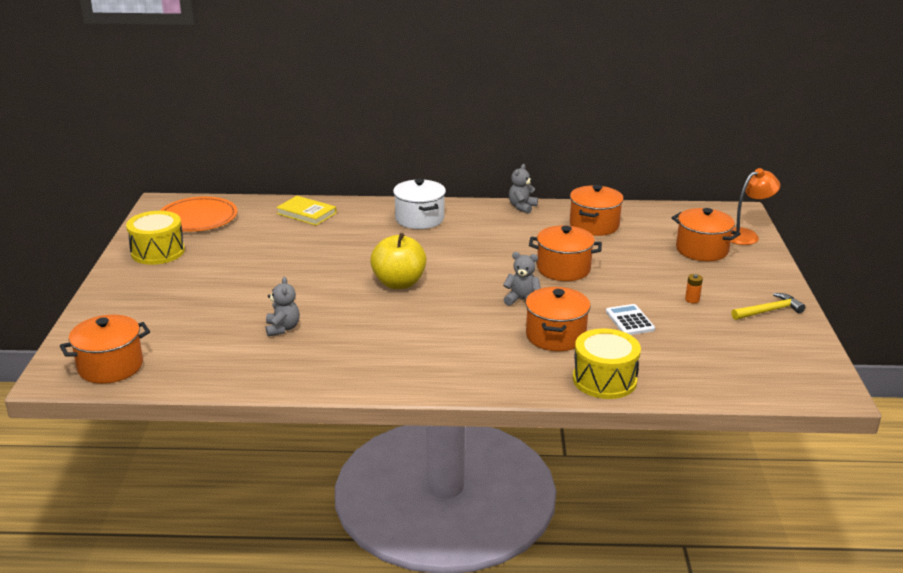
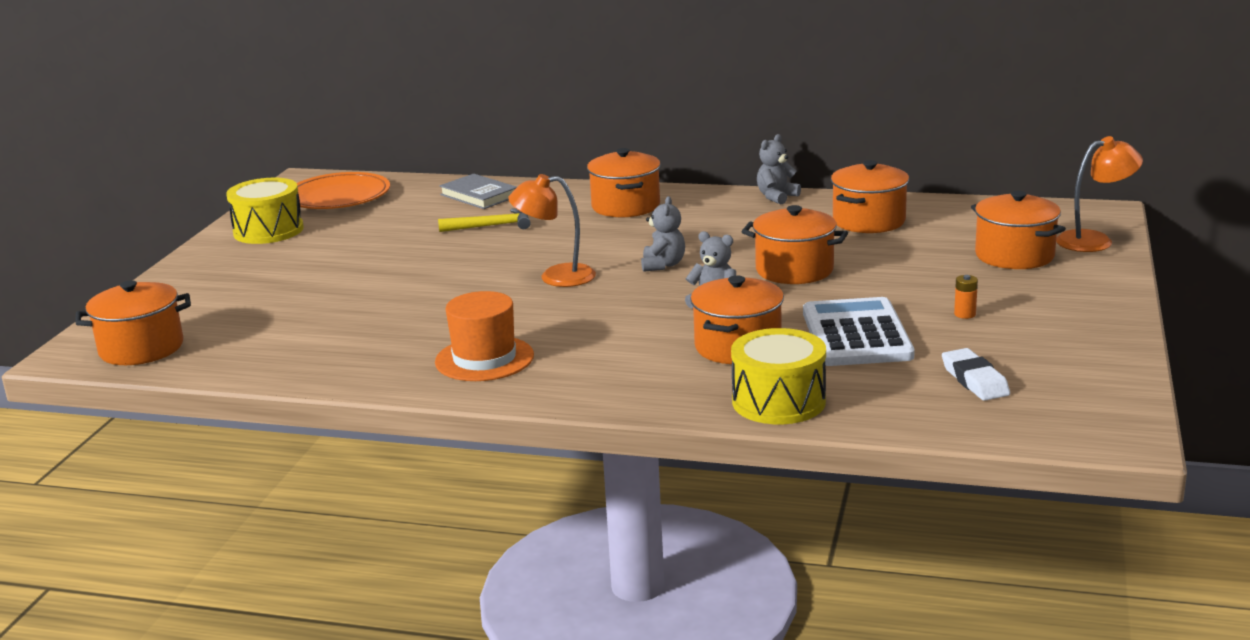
camera: 15 degrees right, 5 degrees down
grey teddy bear [266,277,300,336] -> grey teddy bear moved to [641,196,685,272]
yellow book [276,196,336,226] -> grey book [439,174,517,209]
yellow apple [370,233,427,289] -> orange lamp [508,174,596,287]
white pot [393,179,446,229] -> orange pot [587,148,661,217]
white calculator [606,304,655,335] -> white calculator [803,297,915,366], size x1.82
yellow hammer [731,293,805,320] -> yellow hammer moved to [438,208,531,232]
none -> orange hat [435,291,534,381]
none -> white eraser [942,348,1010,401]

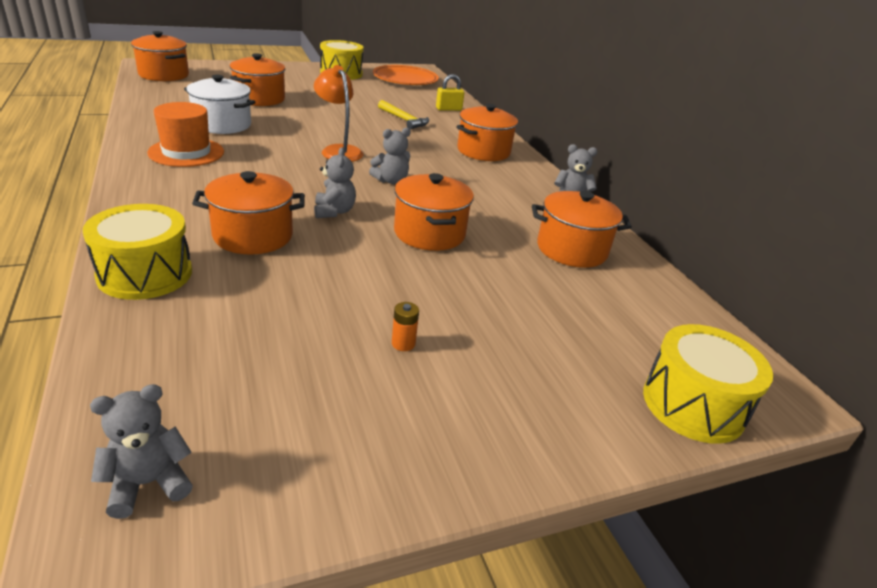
camera: 50 degrees right, 10 degrees up
grey book [439,174,517,209] -> yellow padlock [436,74,465,111]
white calculator [803,297,915,366] -> none
white eraser [942,348,1010,401] -> none
orange pot [971,191,1066,269] -> orange pot moved to [229,53,285,106]
orange lamp [1056,136,1143,252] -> yellow drum [643,324,773,444]
none -> grey teddy bear [90,384,193,519]
none -> white pot [184,75,256,134]

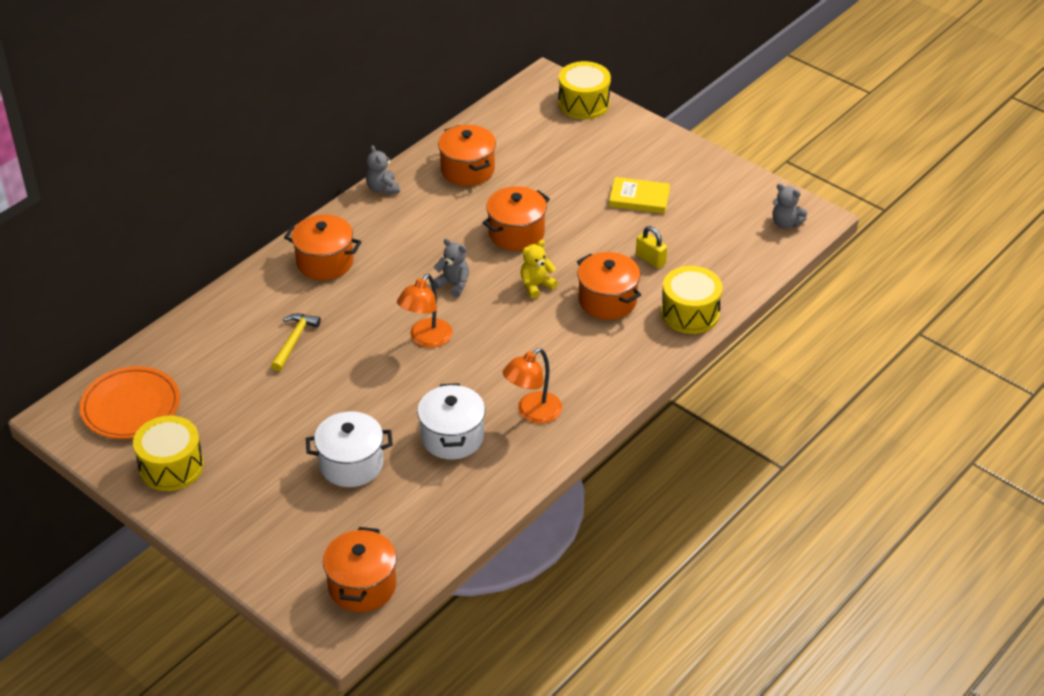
camera: 115 degrees left, 10 degrees up
orange hat [147,102,224,167] -> orange lamp [503,348,562,424]
orange pot [229,53,285,106] -> white pot [306,411,393,487]
grey teddy bear [314,148,356,218] -> yellow teddy bear [521,240,558,299]
orange battery [392,302,419,351] -> yellow book [609,177,670,214]
yellow padlock [436,74,465,111] -> yellow padlock moved to [636,226,667,269]

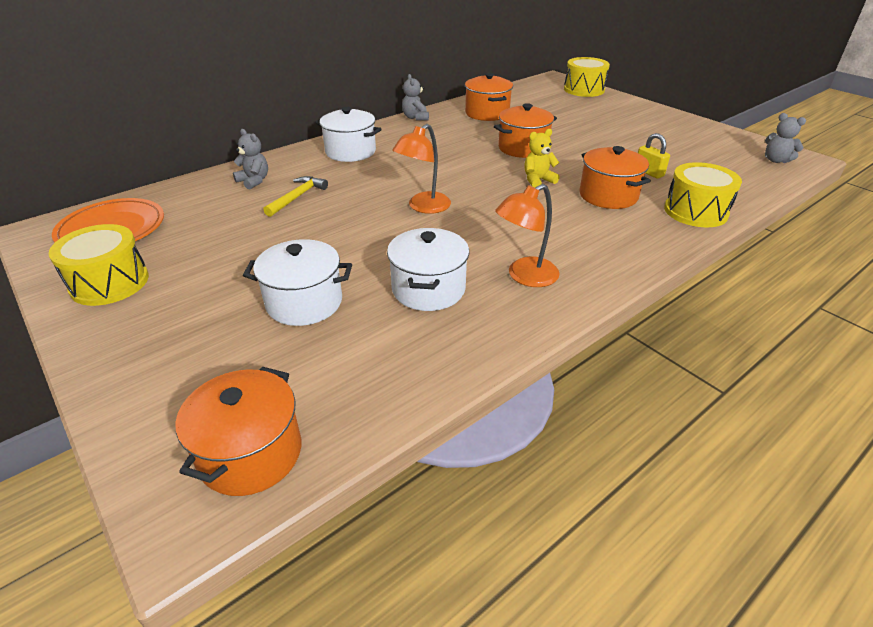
camera: 10 degrees right, 5 degrees down
orange pot [284,215,361,280] -> white pot [315,107,382,162]
grey teddy bear [433,239,469,297] -> grey teddy bear moved to [233,129,268,190]
yellow book [609,177,670,214] -> none

